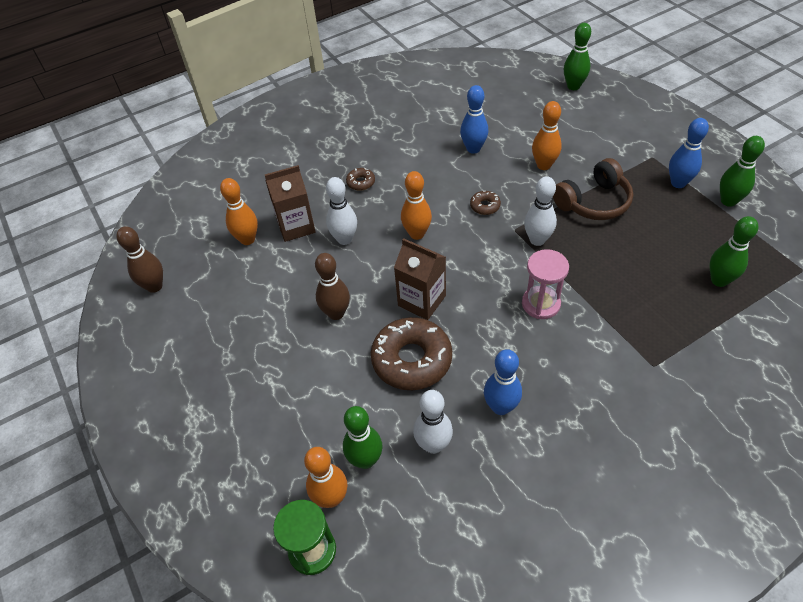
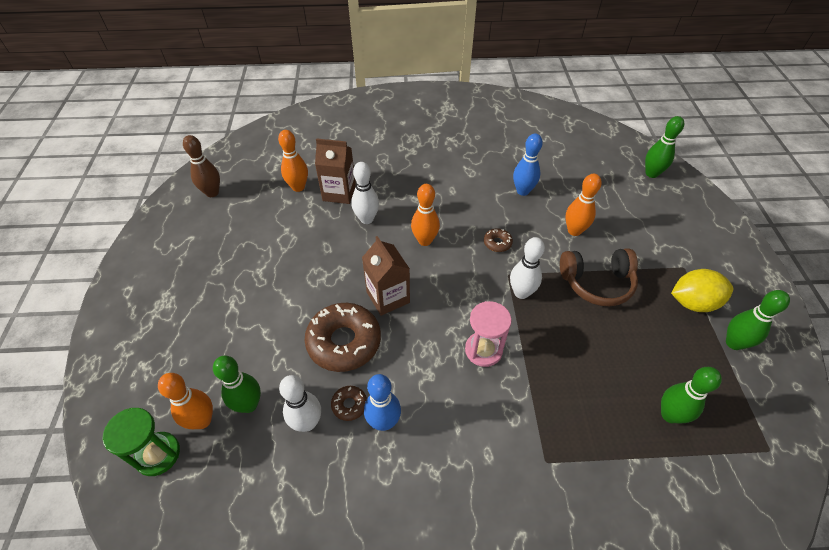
camera: 25 degrees right, 0 degrees up
brown bowling pin [315,253,350,320] -> none
brown donut [346,168,375,191] -> brown donut moved to [331,386,367,421]
blue bowling pin [669,118,709,188] -> yellow lemon [671,269,733,312]

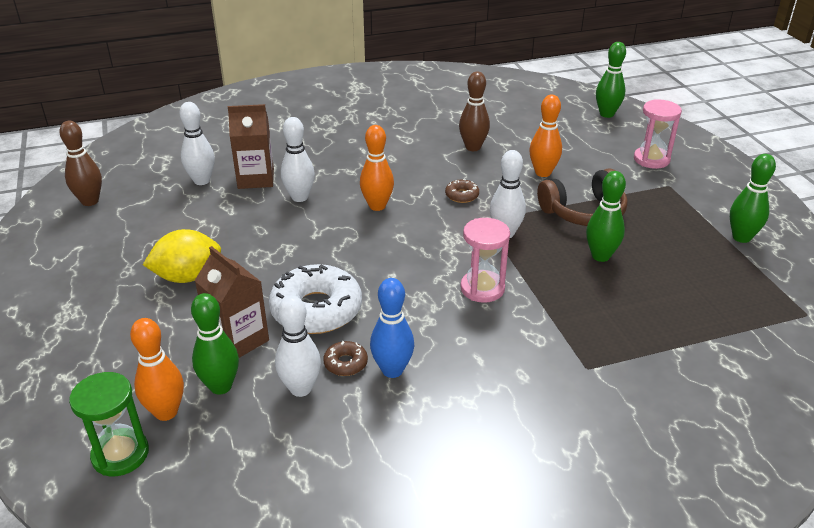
camera: 15 degrees left, 15 degrees down
orange bowling pin [278,130,308,192] -> white bowling pin [180,102,215,185]
brown donut [305,303,381,372] -> white donut [269,264,362,334]
brown carton [362,236,410,316] -> brown carton moved to [195,246,269,358]
blue bowling pin [513,133,543,196] -> brown bowling pin [459,72,490,151]
green bowling pin [661,367,722,423] -> green bowling pin moved to [586,171,626,262]
yellow lemon [671,269,733,312] -> yellow lemon moved to [143,229,221,283]
none -> pink hourglass [634,99,682,169]

